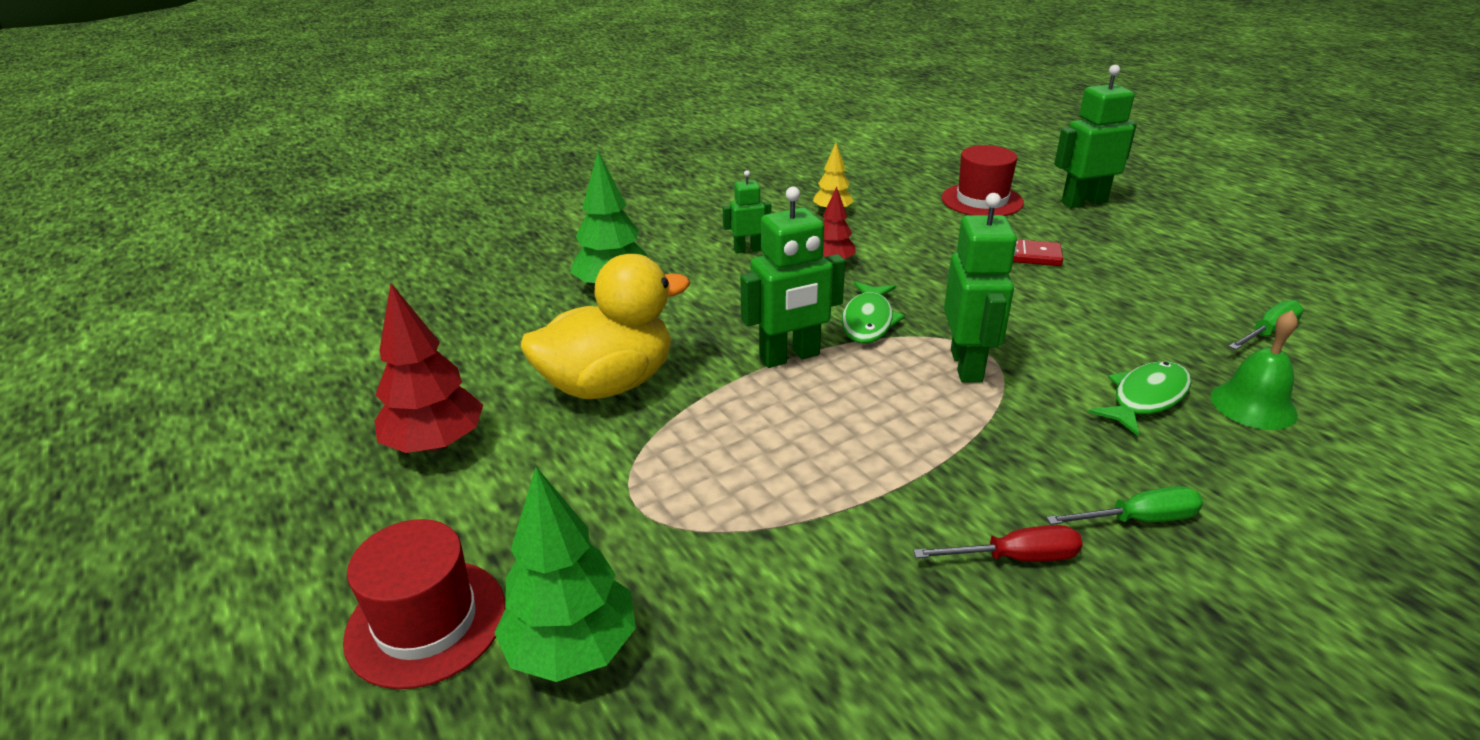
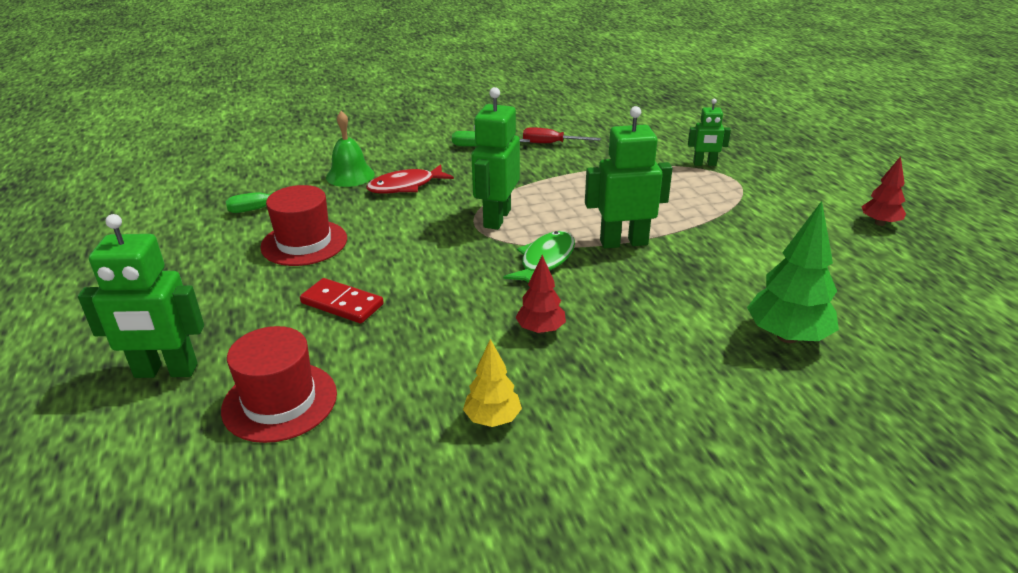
camera: 165 degrees left, 0 degrees up
red hat [343,519,506,689] -> red hat moved to [260,185,347,266]
red tree [375,283,483,453] -> red tree [861,156,906,226], size x0.59
green tree [494,467,636,682] -> none
yellow duck [521,254,690,399] -> none
green robot [723,170,771,254] -> green robot moved to [688,99,731,166]
green fish [1088,361,1191,436] -> red fish [366,164,454,194]

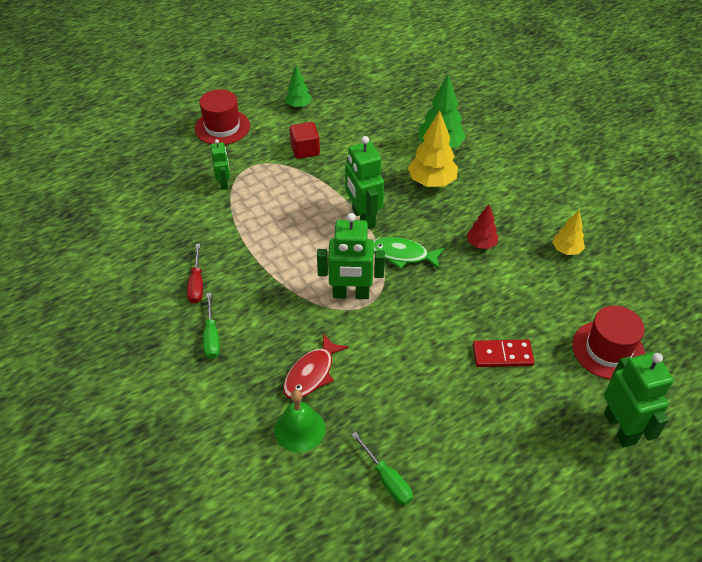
camera: 105 degrees left, 15 degrees up
red hat [260,185,347,266] -> red hat moved to [195,89,250,145]
red domino [300,278,384,323] -> red domino turned 75 degrees clockwise [473,340,534,367]
red fish [366,164,454,194] -> red fish turned 75 degrees clockwise [283,333,349,399]
red tree [861,156,906,226] -> green tree [285,65,312,108]
none -> red cube [289,122,320,159]
none -> yellow tree [408,110,458,187]

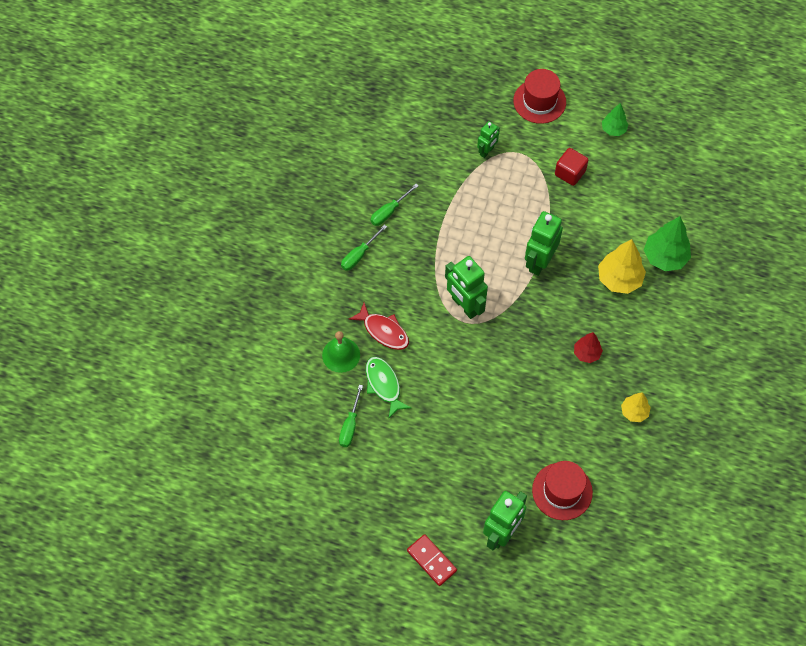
camera: 50 degrees right, 15 degrees up
red screwdriver [187,244,203,304] -> green screwdriver [371,184,419,226]
red fish [283,333,349,399] -> red fish turned 135 degrees counterclockwise [349,303,409,350]
green fish [373,237,444,269] -> green fish moved to [366,357,411,418]
red domino [473,340,534,367] -> red domino moved to [407,534,457,586]

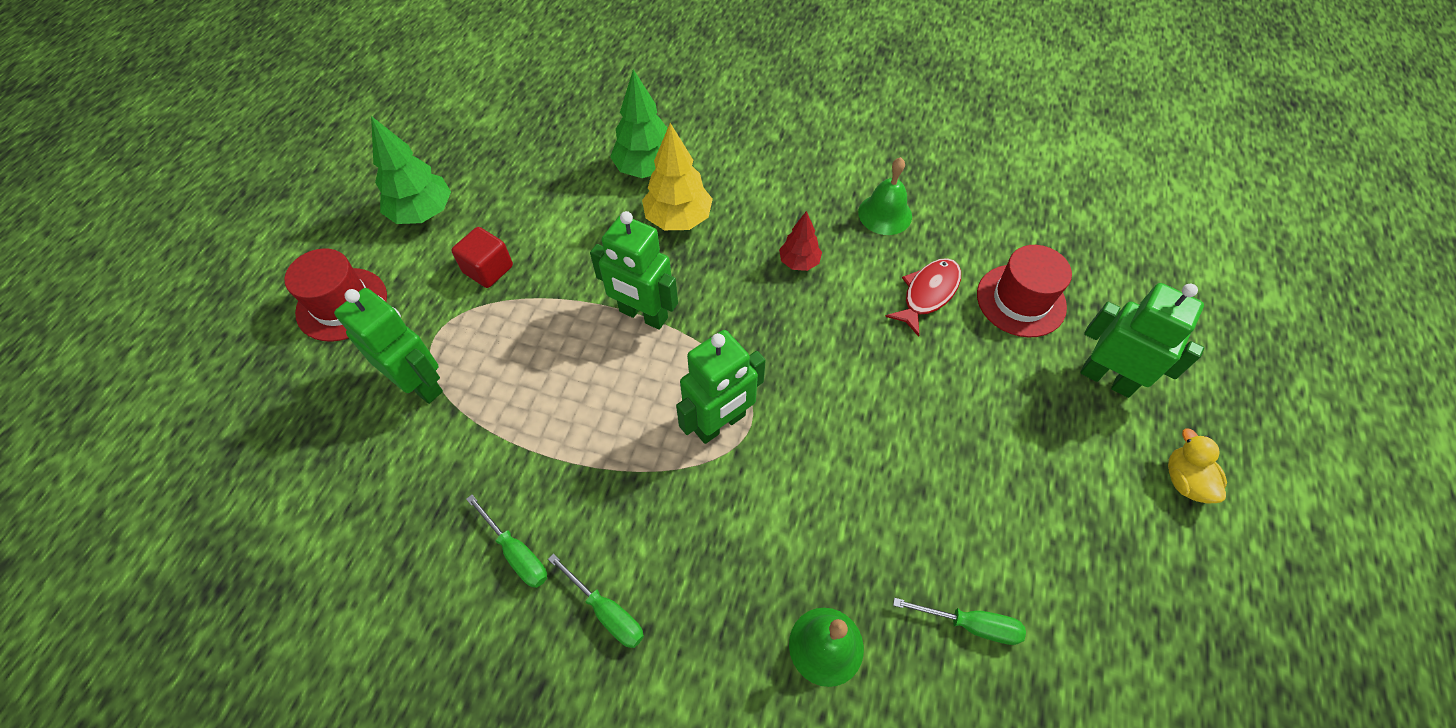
camera: 90 degrees left, 5 degrees down
red fish [349,303,409,350] -> red fish moved to [885,258,961,337]
green fish [366,357,411,418] -> none
red domino [407,534,457,586] -> yellow duck [1168,428,1227,503]
green robot [477,121,500,158] -> green robot [334,288,443,404], size x1.76
green tree [602,103,628,136] -> green tree [371,116,451,224], size x1.69
yellow tree [621,392,651,422] -> green bell [858,157,912,235]

